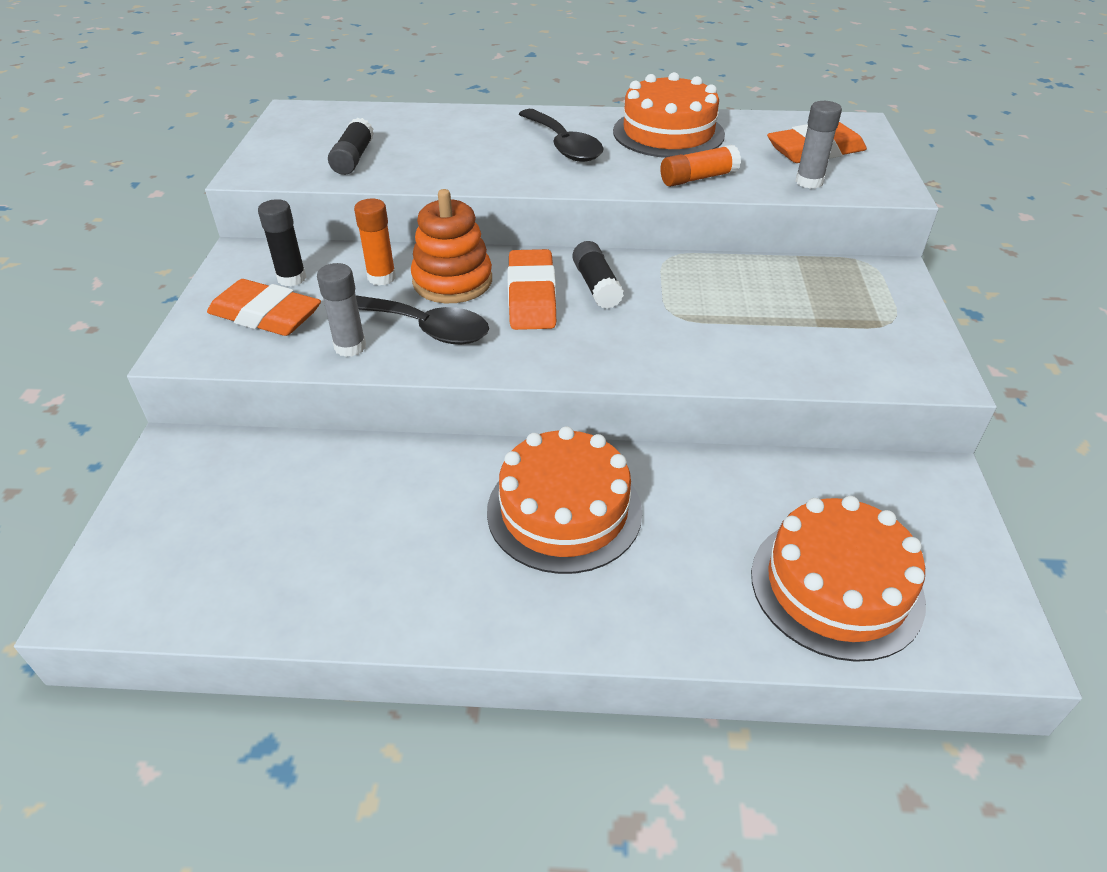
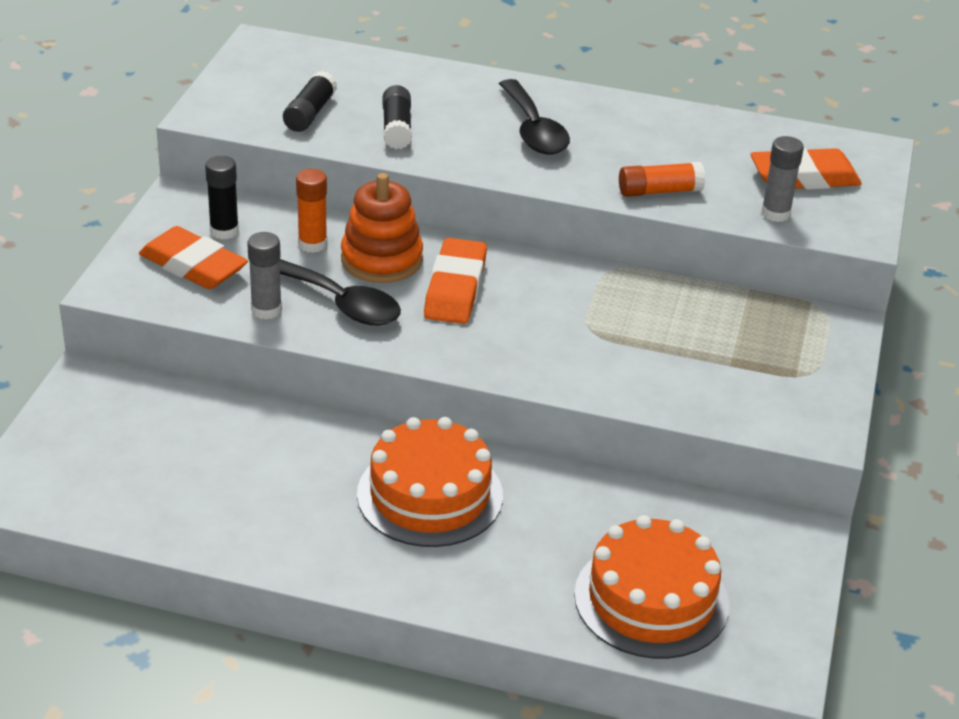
camera: 10 degrees right, 5 degrees down
black glue stick [572,241,624,309] -> black glue stick moved to [383,85,412,149]
orange cake [613,72,725,158] -> none

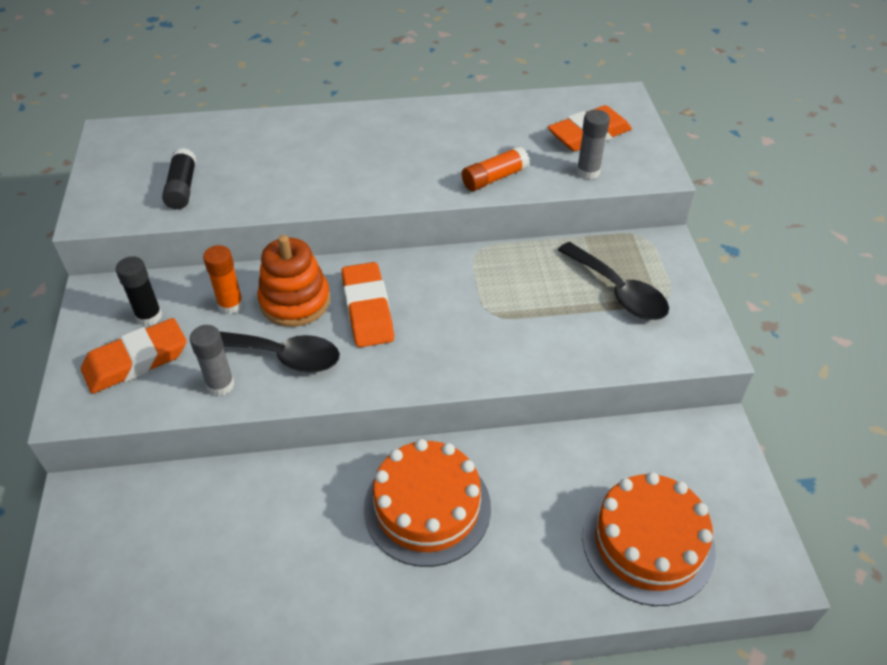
camera: 20 degrees left, 10 degrees up
orange eraser [139,226,248,289] -> orange eraser turned 45 degrees counterclockwise [81,318,187,394]
black glue stick [383,85,412,149] -> none
black spoon [499,79,570,154] -> black spoon moved to [558,242,669,320]

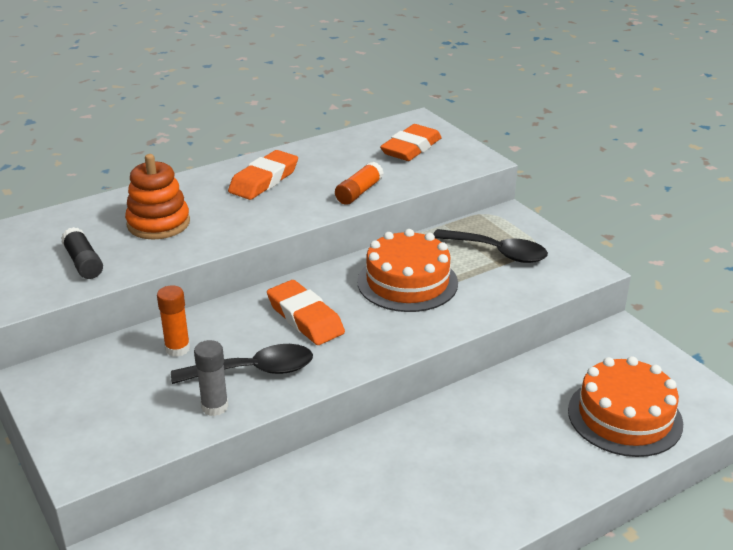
camera: 25 degrees left, 15 degrees down
orange eraser [81,318,187,394] -> orange eraser moved to [228,150,298,200]
black glue stick [116,256,162,326] -> none
orange stacking toy [258,235,330,327] -> orange stacking toy moved to [125,154,190,240]
orange cake [364,439,491,567] -> orange cake moved to [357,229,458,312]
grey glue stick [577,110,610,180] -> none

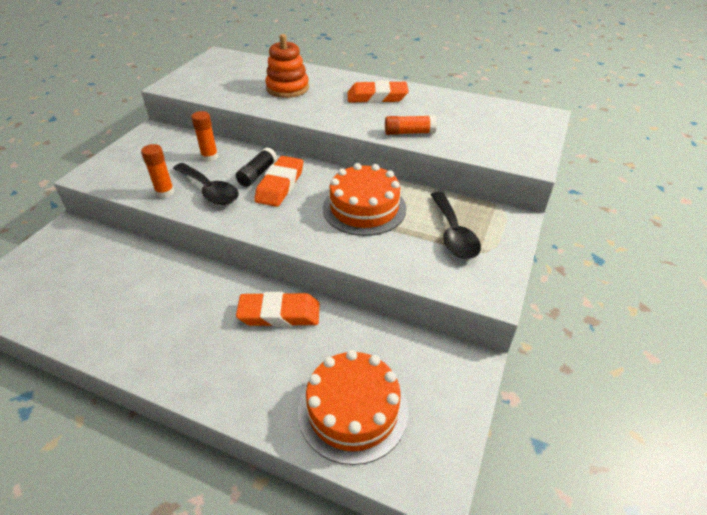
camera: 55 degrees right, 10 degrees up
black glue stick [61,227,103,279] -> black glue stick moved to [236,147,277,187]
grey glue stick [194,340,228,416] -> orange glue stick [141,144,174,198]
orange eraser [380,124,442,161] -> orange eraser moved to [236,292,320,327]

